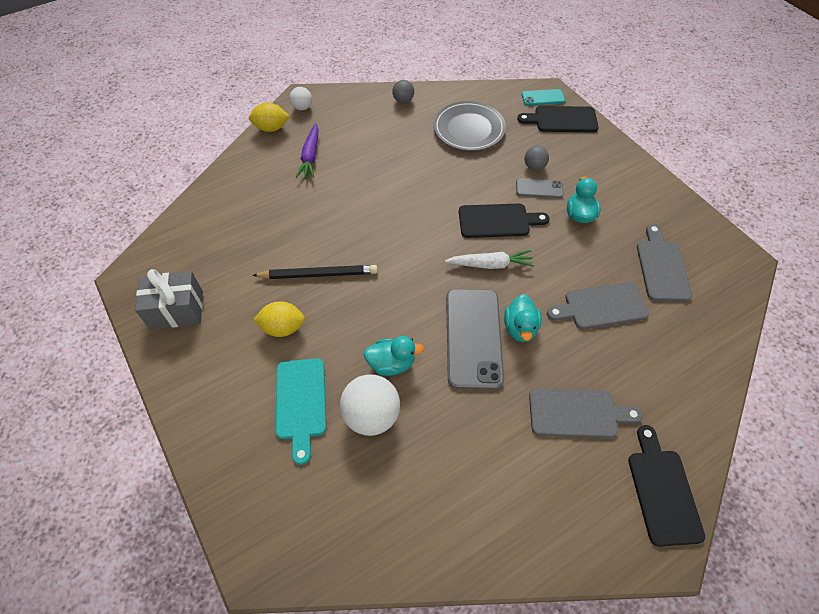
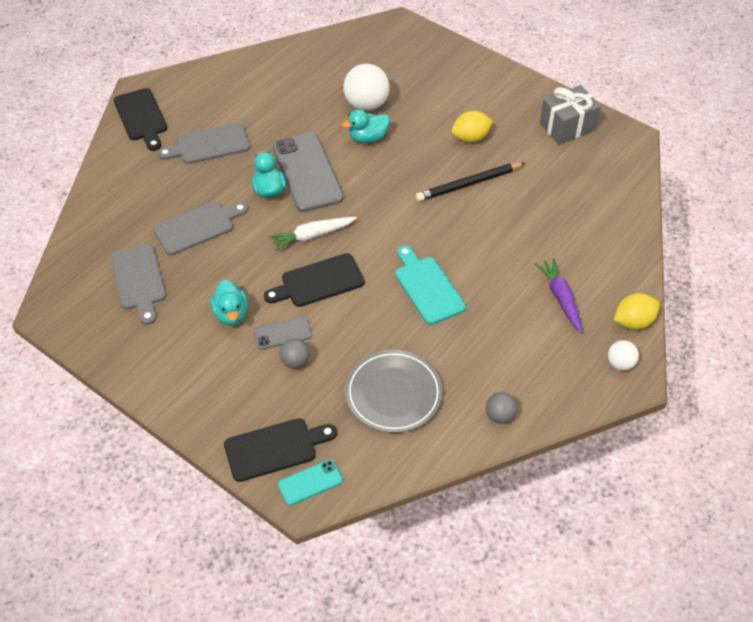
camera: 160 degrees right, 5 degrees down
turquoise cutting board [276,358,326,465] -> turquoise cutting board moved to [395,246,466,325]

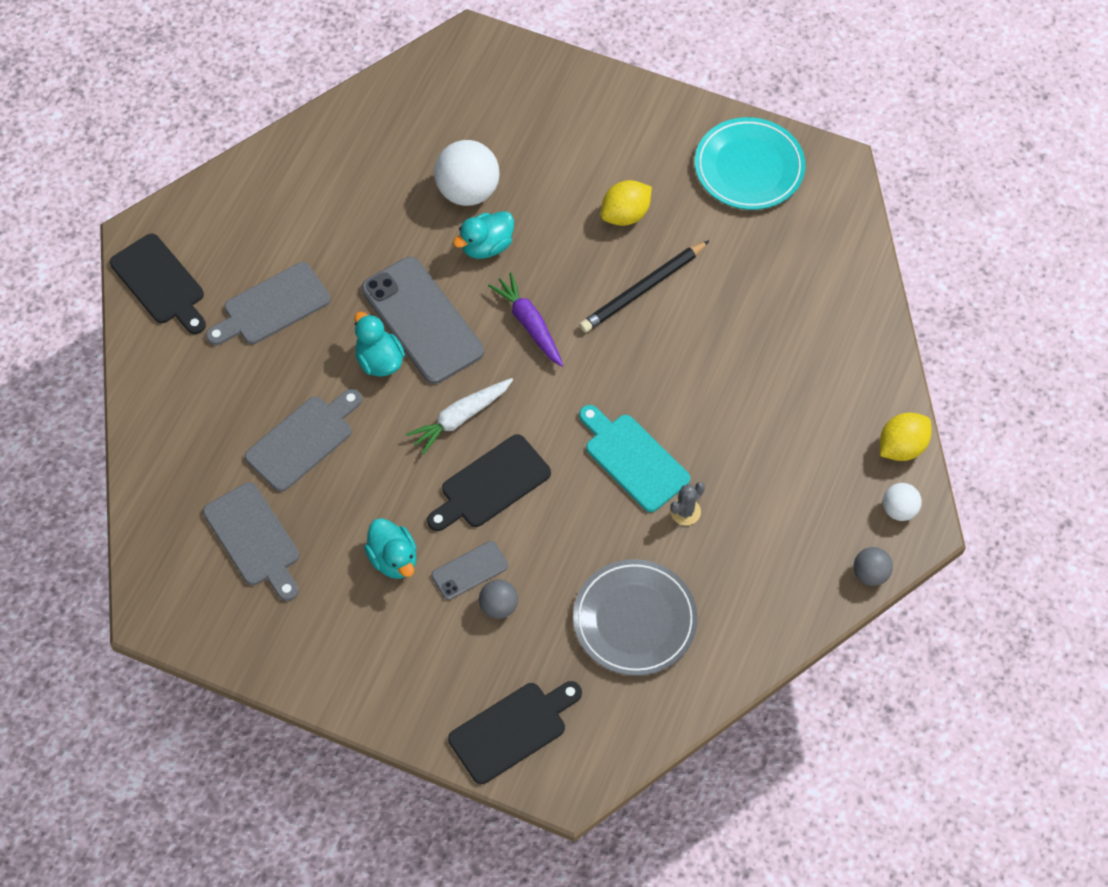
camera: 15 degrees left, 10 degrees up
turquoise phone [278,460,343,505] -> none
grey ball [486,392,517,424] -> grey ball moved to [854,547,893,586]
purple carrot [535,258,583,333] -> purple carrot moved to [488,272,564,367]
grey gift [540,85,601,145] -> turquoise plate [695,117,806,210]
none -> grey cactus [670,482,705,525]

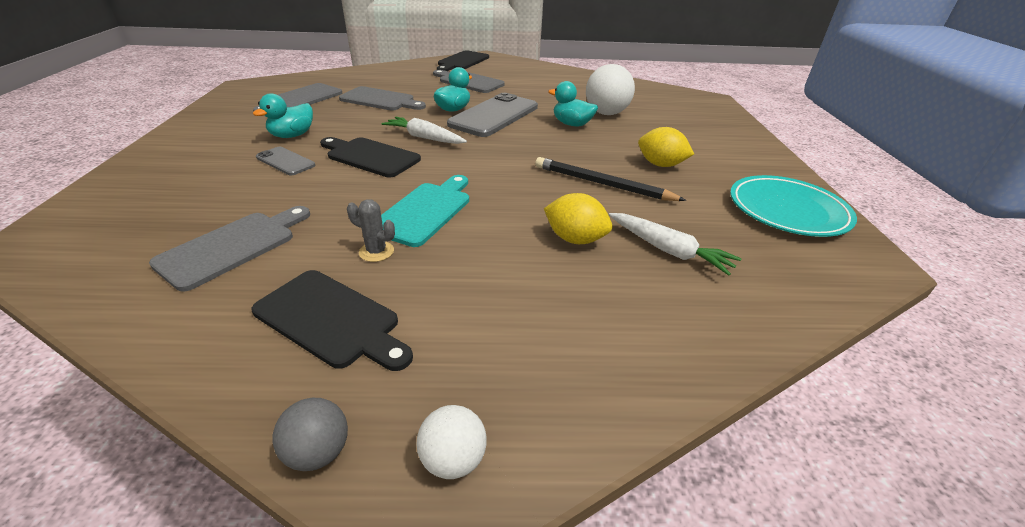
camera: 65 degrees right, 25 degrees down
black cutting board [448,681,582,784] -> black cutting board moved to [252,270,413,371]
grey ball [479,579,518,619] -> none
purple carrot [488,272,564,367] -> none
grey plate [573,559,698,676] -> grey cutting board [149,206,310,291]
yellow lemon [880,413,932,461] -> yellow lemon moved to [544,193,612,244]
none -> white carrot [609,213,741,275]

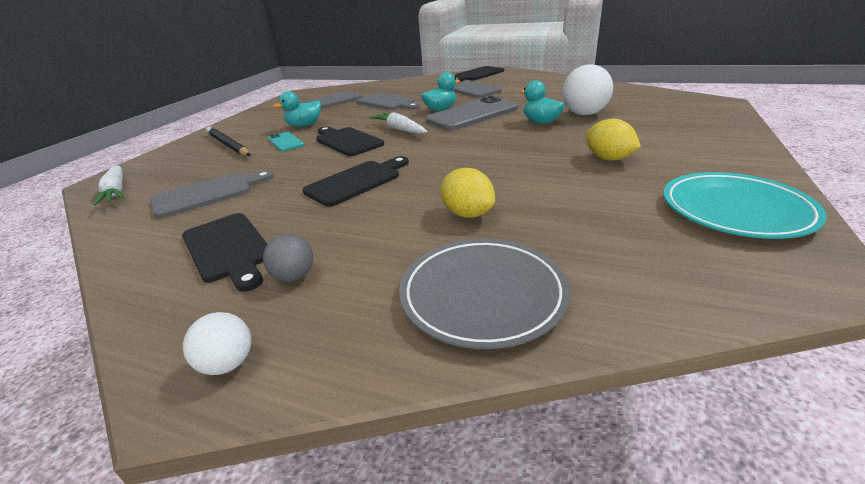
camera: 25 degrees right, 5 degrees down
grey phone [256,147,315,175] -> turquoise phone [268,132,304,151]
grey ball [272,398,348,471] -> grey ball moved to [263,234,313,282]
grey cactus [347,199,395,262] -> none
turquoise cutting board [381,175,469,247] -> black cutting board [303,156,409,207]
black pencil [535,157,686,201] -> black pencil moved to [206,127,251,156]
white carrot [609,213,741,275] -> white carrot moved to [93,165,124,206]
none -> grey plate [399,239,570,349]

